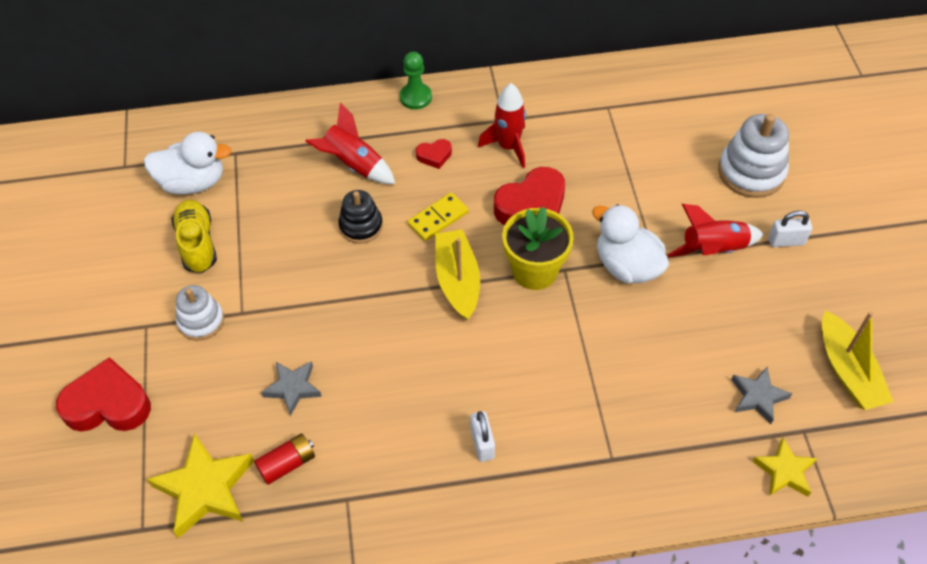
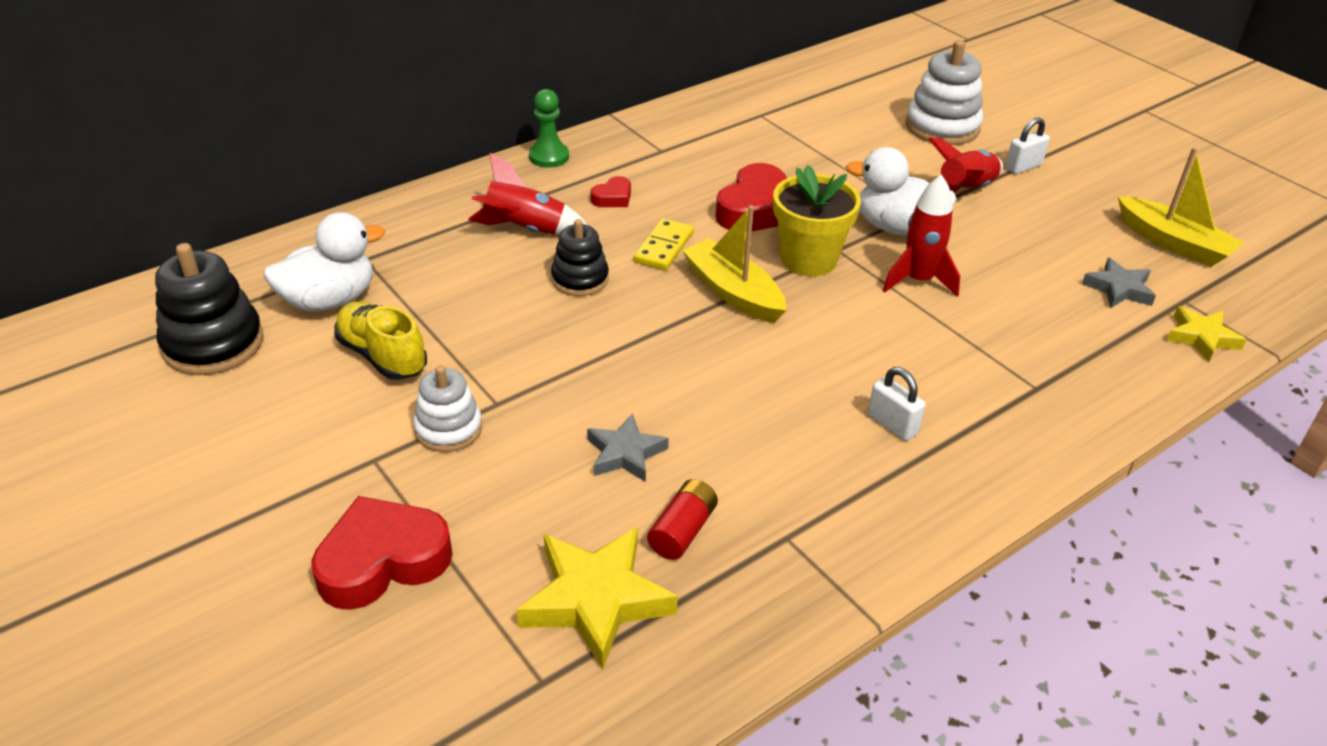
camera: 30 degrees left, 15 degrees down
red rocket [478,83,526,168] -> red rocket moved to [883,175,960,297]
none -> black stacking toy [155,243,264,375]

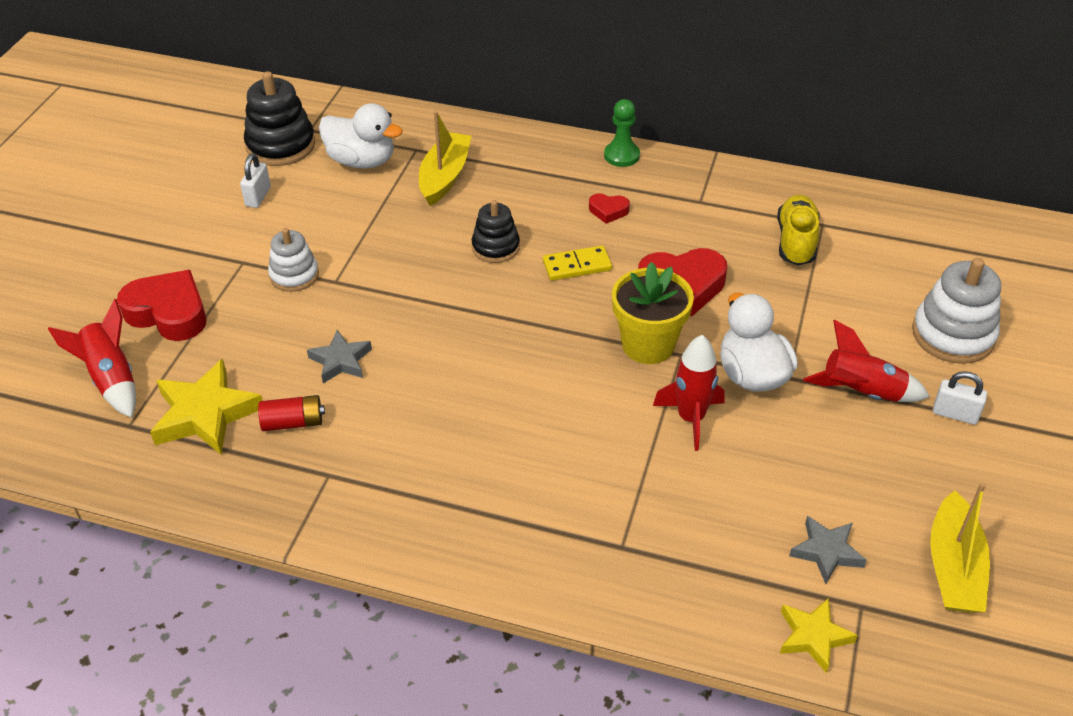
camera: 55 degrees right, 5 degrees up
yellow shoe [334,301,427,380] -> yellow shoe moved to [777,195,820,265]
red rocket [468,153,587,235] -> red rocket moved to [48,299,136,418]
yellow boat [682,205,786,323] -> yellow boat moved to [419,111,472,206]
white padlock [868,367,925,441] -> white padlock moved to [240,153,271,208]

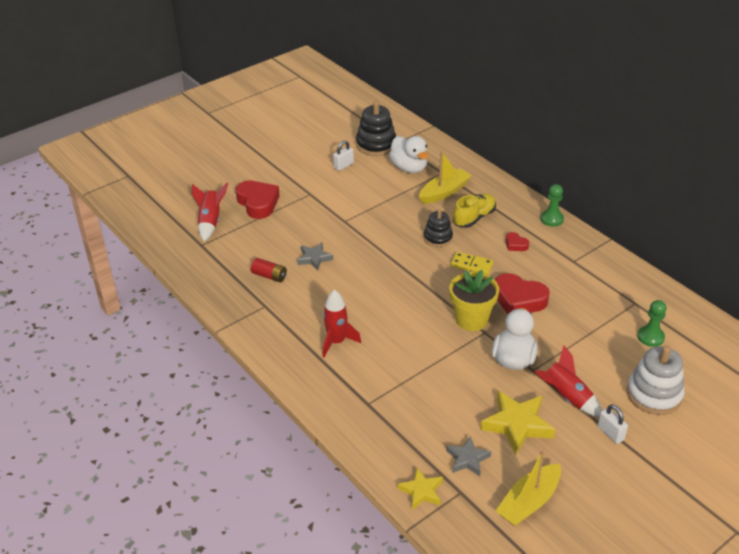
camera: 35 degrees right, 5 degrees down
yellow star [150,359,263,455] -> yellow star moved to [480,391,555,455]
white stacking toy [268,228,319,292] -> none
red rocket [653,335,724,451] -> red rocket moved to [322,290,361,357]
yellow shoe [777,195,820,265] -> yellow shoe moved to [453,193,496,228]
none -> green pawn [637,300,667,347]

